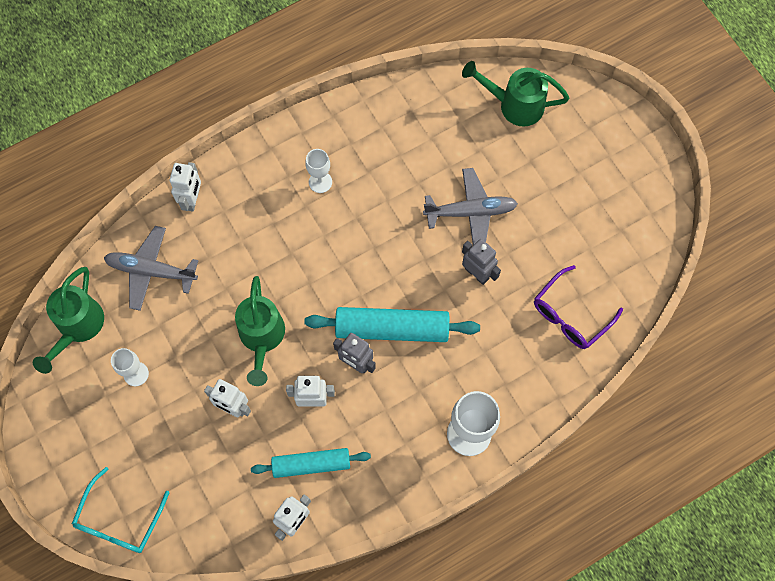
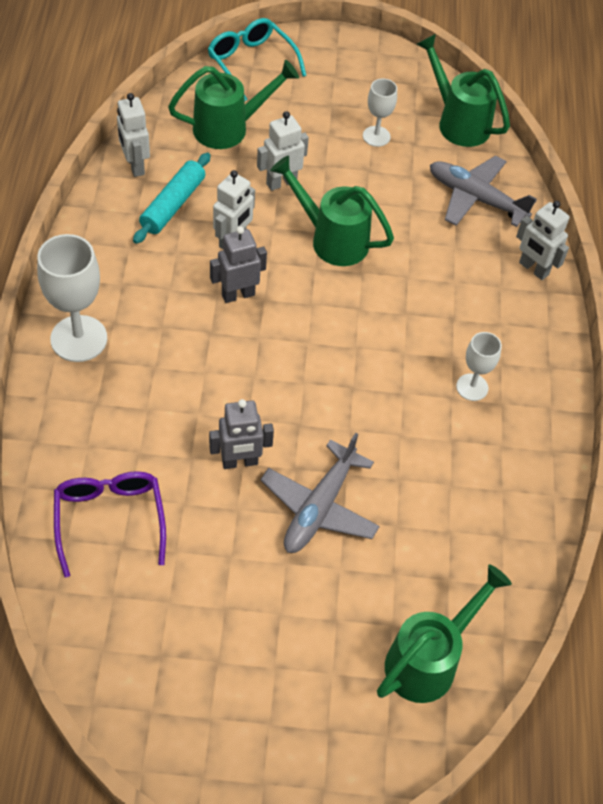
camera: 120 degrees right, 15 degrees down
grey plane [104,226,199,311] -> grey plane turned 105 degrees counterclockwise [430,156,537,227]
turquoise rolling pin [304,307,480,342] -> none
none -> green watering can [168,60,299,149]

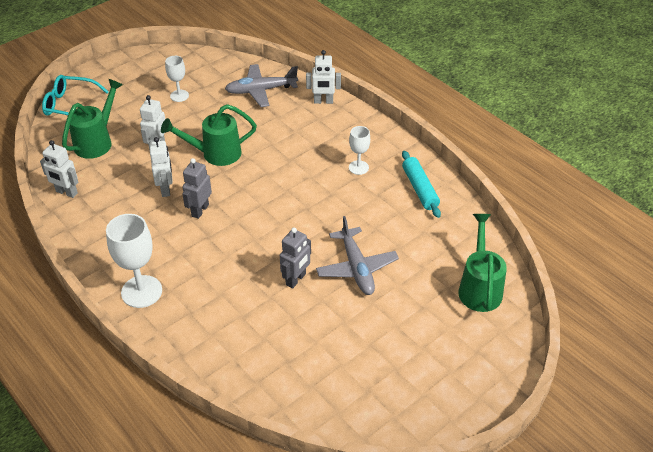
camera: 40 degrees left, 10 degrees down
purple glasses [54,471,166,578] -> none
turquoise rolling pin [133,153,211,244] -> turquoise rolling pin moved to [402,151,441,218]
green watering can [416,34,510,147] -> none

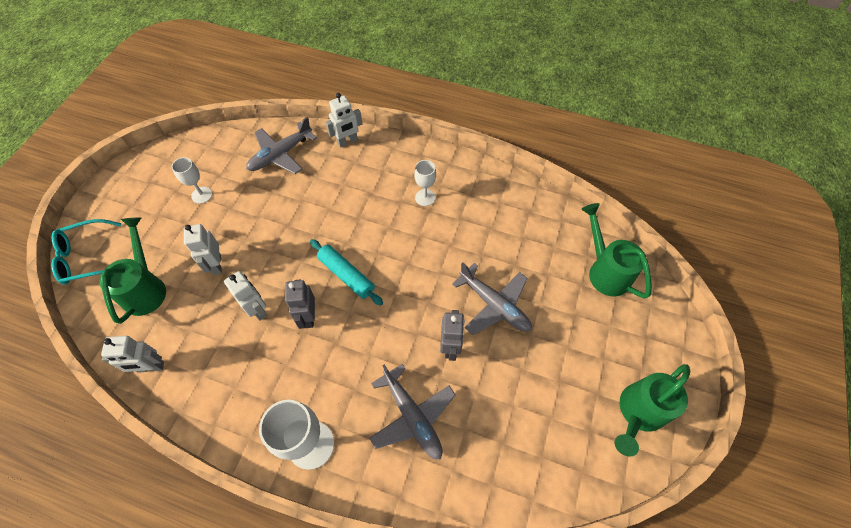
camera: 30 degrees left, 15 degrees up
green watering can [161,104,257,166] -> green watering can moved to [615,364,690,456]
turquoise rolling pin [402,151,441,218] -> turquoise rolling pin moved to [310,239,383,305]
none -> grey plane [369,364,456,459]

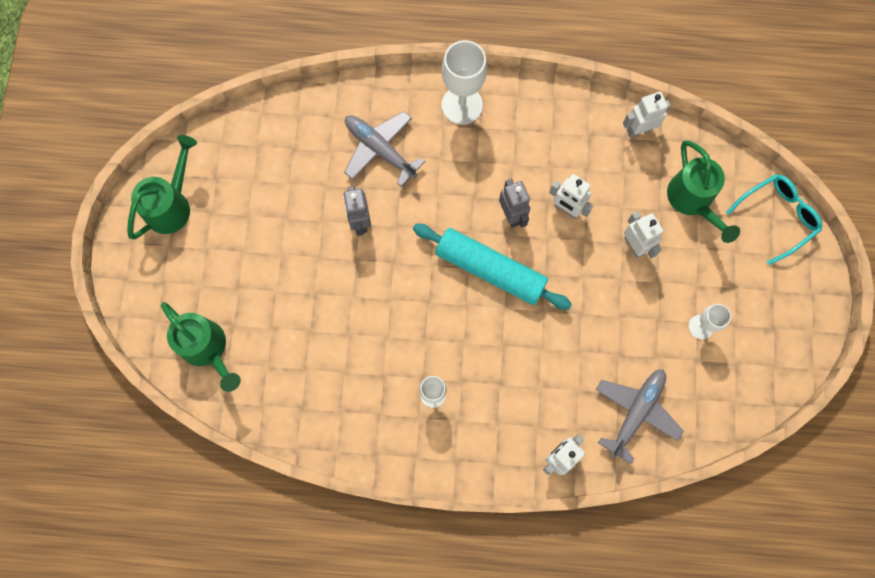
camera: 165 degrees right, 15 degrees up
turquoise rolling pin [310,239,383,305] -> turquoise rolling pin [413,224,572,310], size x1.51
grey plane [452,262,532,335] -> none

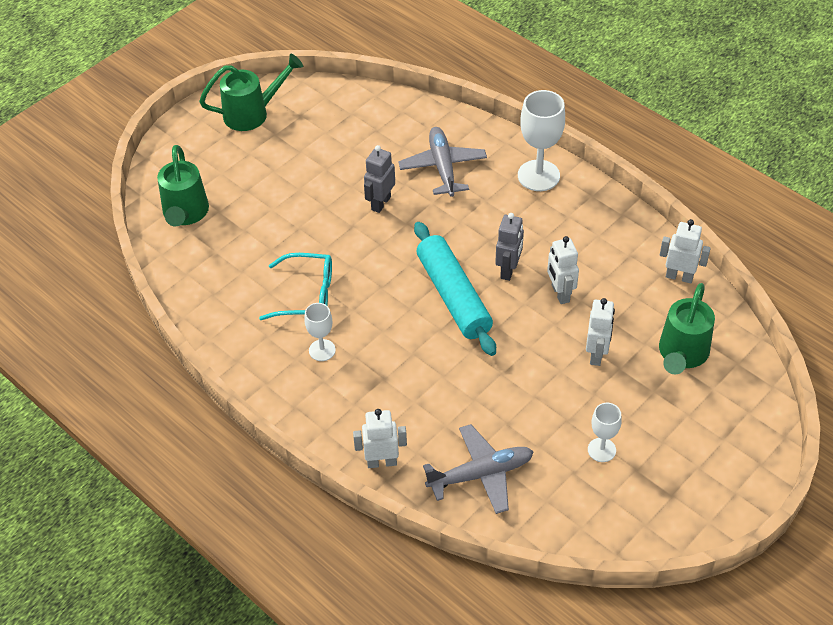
camera: 40 degrees right, 25 degrees down
turquoise glasses [726,174,822,265] -> turquoise glasses moved to [259,253,332,320]

